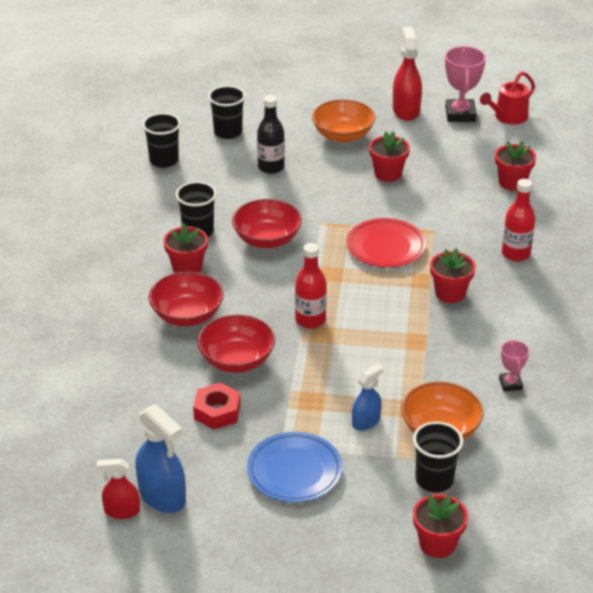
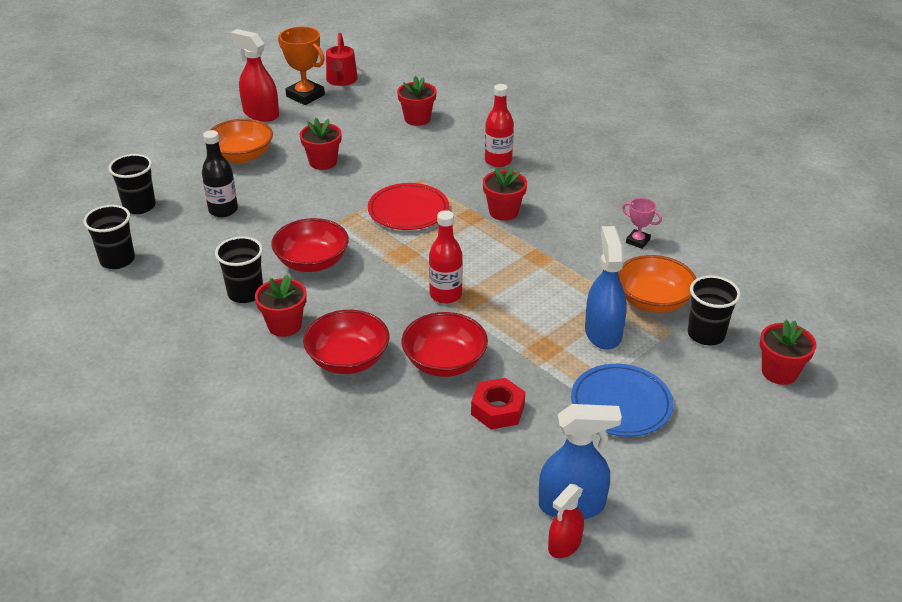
camera: 50 degrees left, 0 degrees up
blue spray bottle [352,364,383,431] -> blue spray bottle [585,226,627,350], size x1.65
pink trophy [445,46,486,122] -> orange trophy [278,27,325,105]

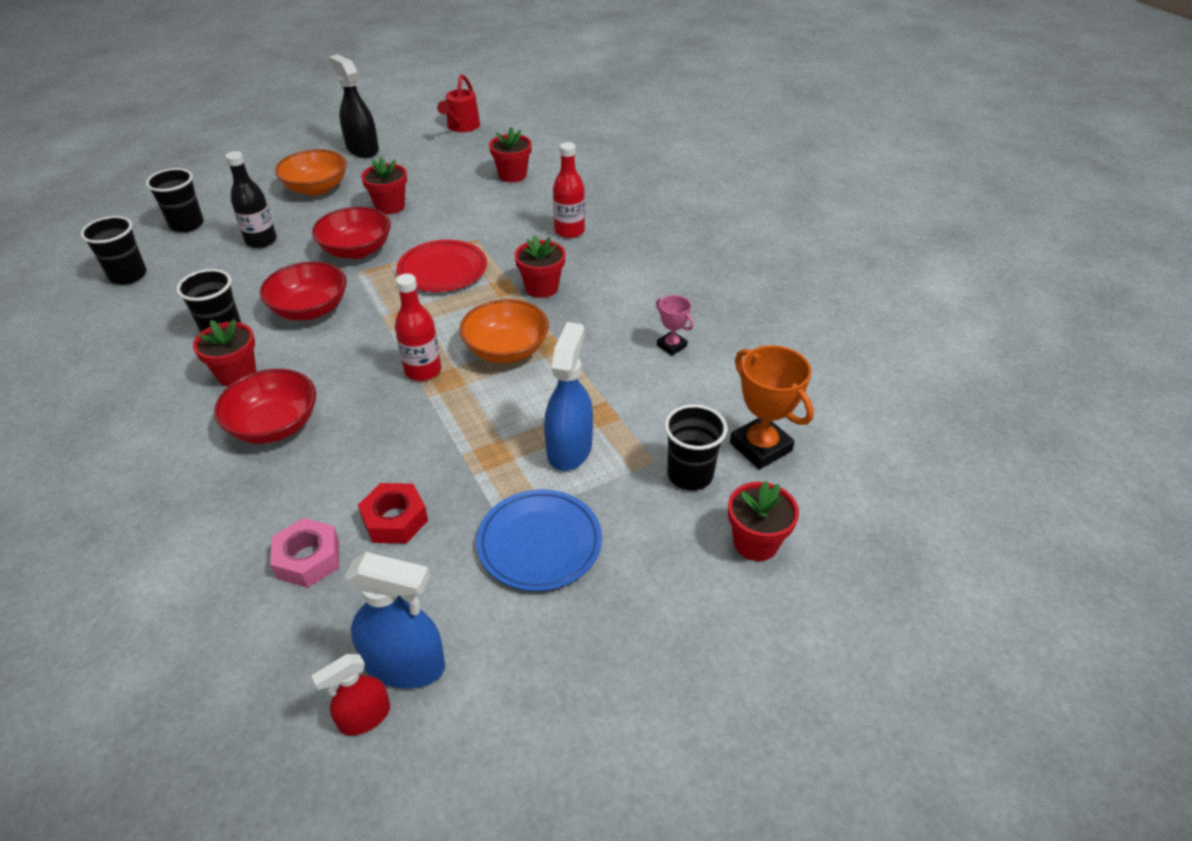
camera: 15 degrees right, 5 degrees up
red spray bottle [230,29,279,122] -> black spray bottle [329,54,379,158]
orange trophy [278,27,325,105] -> orange trophy moved to [730,345,814,469]
red bowl [402,312,488,377] -> red bowl moved to [312,207,391,259]
orange bowl [618,255,696,313] -> orange bowl moved to [459,299,549,363]
none -> pink nut [270,518,339,588]

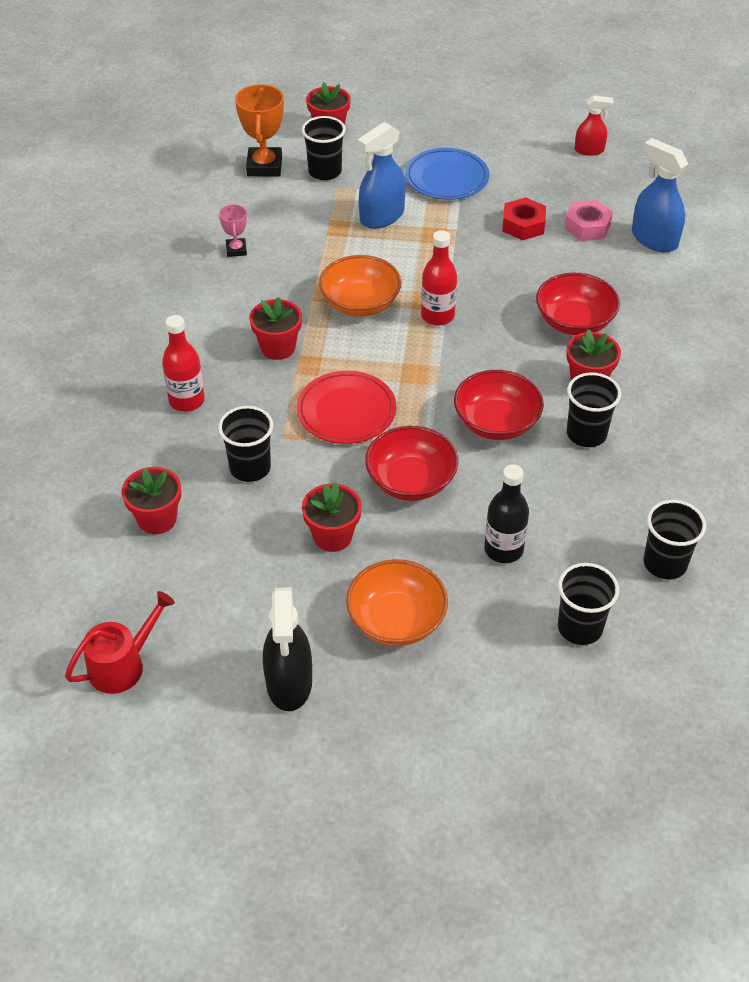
camera: 145 degrees left, 5 degrees up
blue spray bottle [344,552,445,688] -> blue spray bottle moved to [632,138,688,252]
none -> black cup [218,406,273,482]

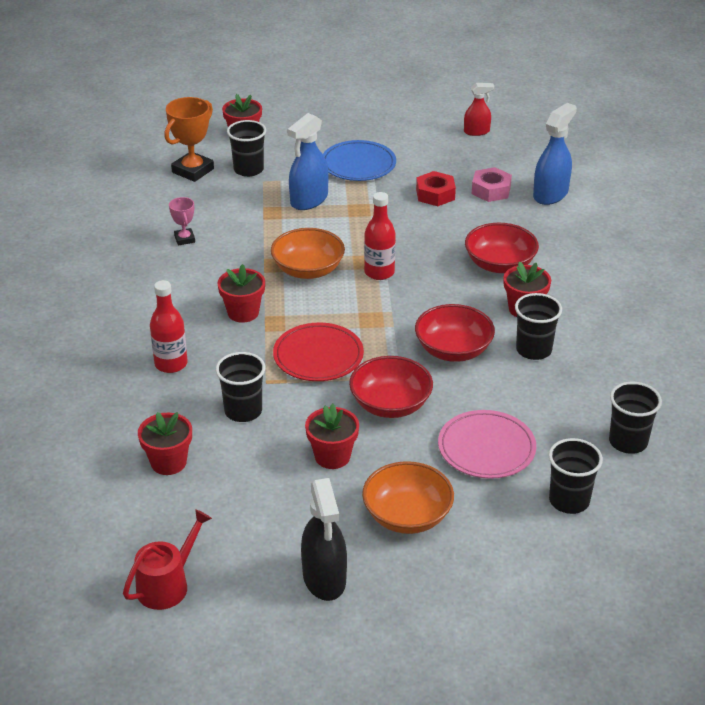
camera: 10 degrees left, 10 degrees down
orange trophy [235,84,284,176] -> orange trophy turned 45 degrees clockwise [164,97,214,182]
black bottle [484,464,529,563] -> pink plate [438,410,536,479]
blue spray bottle [632,138,688,252] -> blue spray bottle turned 90 degrees clockwise [533,103,577,205]

